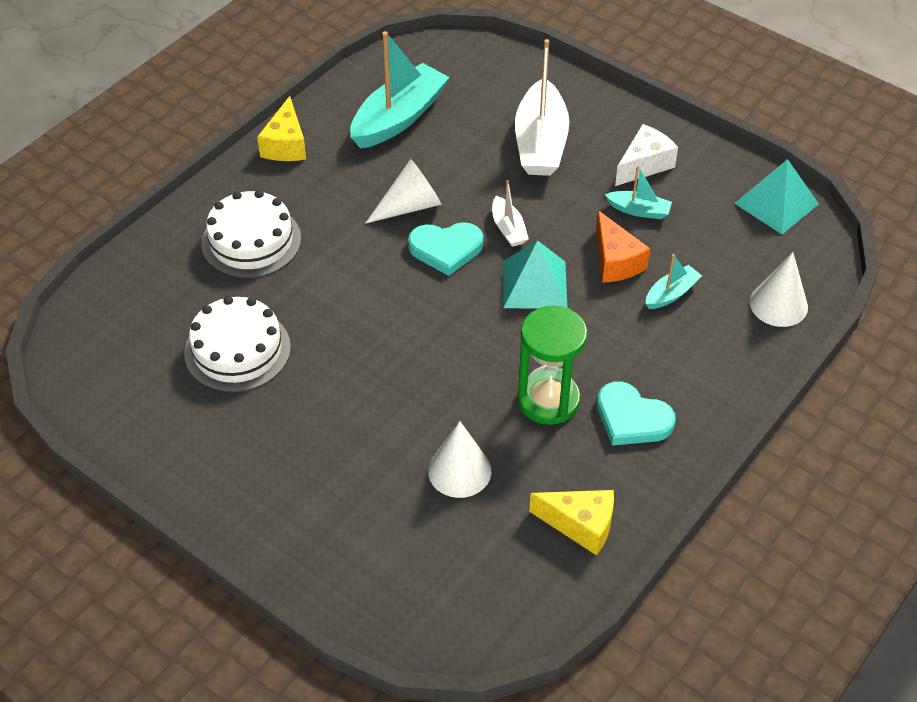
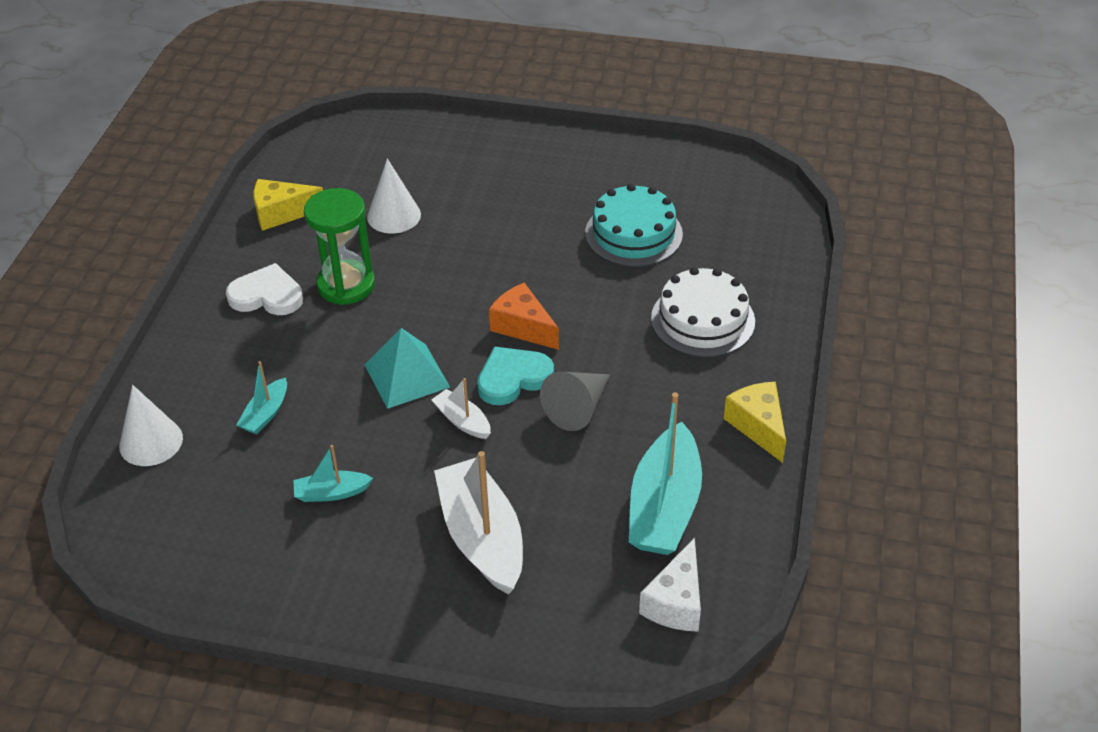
camera: 155 degrees right, 5 degrees down
white cake [184,296,291,392] -> turquoise cake [585,184,683,267]
white cone [366,159,442,223] -> grey cone [540,372,610,431]
orange cheese [596,210,650,283] -> orange cheese moved to [489,283,559,350]
turquoise heart [597,382,676,446] -> white heart [226,263,303,315]
white cheese [615,124,678,186] -> white cheese moved to [639,538,701,631]
turquoise pyramid [734,159,819,234] -> none

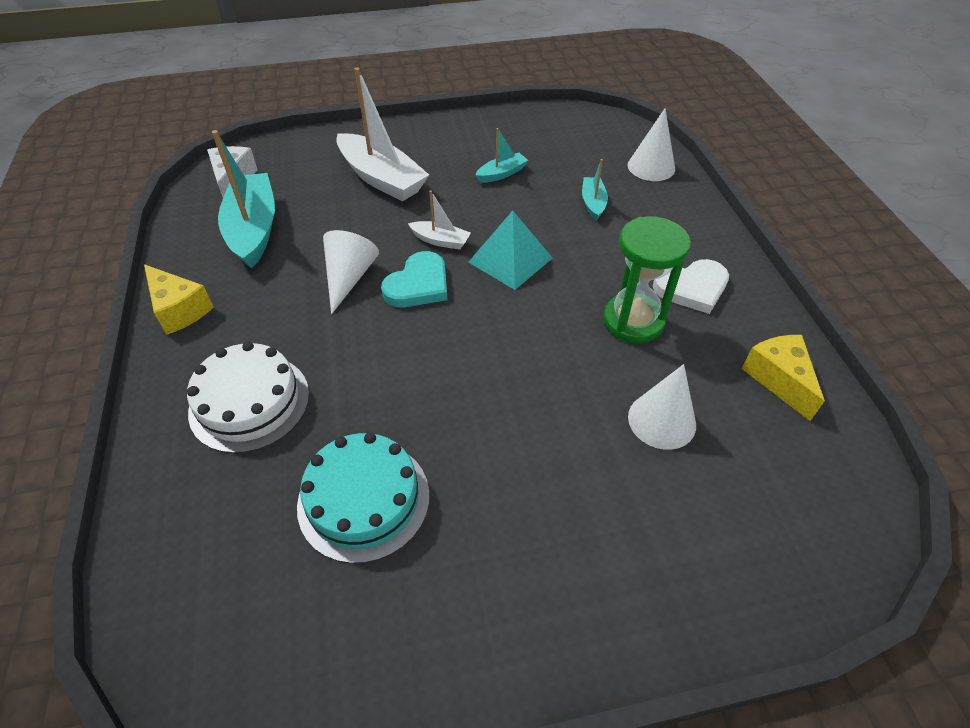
camera: 155 degrees right, 5 degrees up
yellow cheese [254,179,323,231] -> yellow cheese turned 75 degrees counterclockwise [742,335,825,421]
orange cheese [489,283,559,350] -> none
grey cone [540,372,610,431] -> white cone [323,230,379,314]

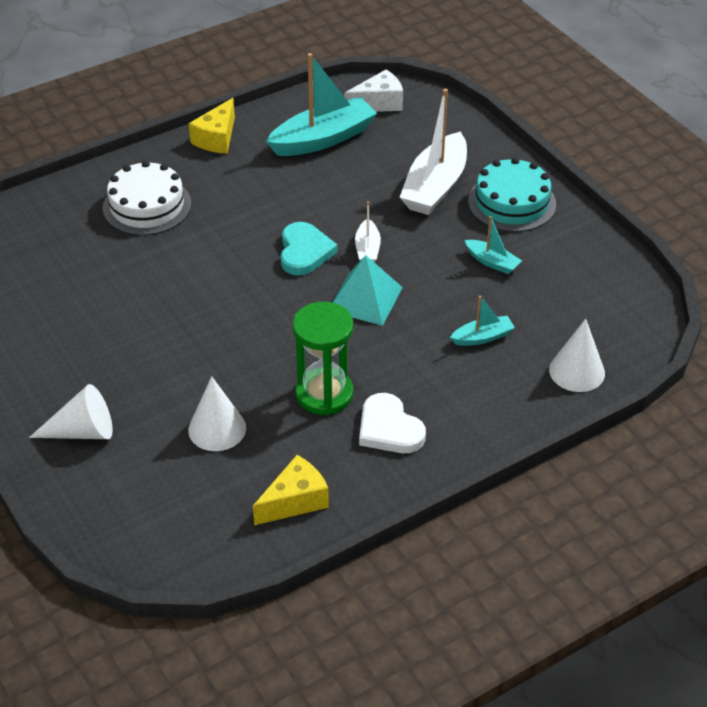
camera: 70 degrees right, 5 degrees down
turquoise cake [297,432,429,564] -> turquoise cake moved to [468,157,556,232]
white cone [323,230,379,314] -> white cone moved to [29,384,113,439]
turquoise heart [381,251,448,307] -> turquoise heart turned 105 degrees counterclockwise [280,222,338,276]

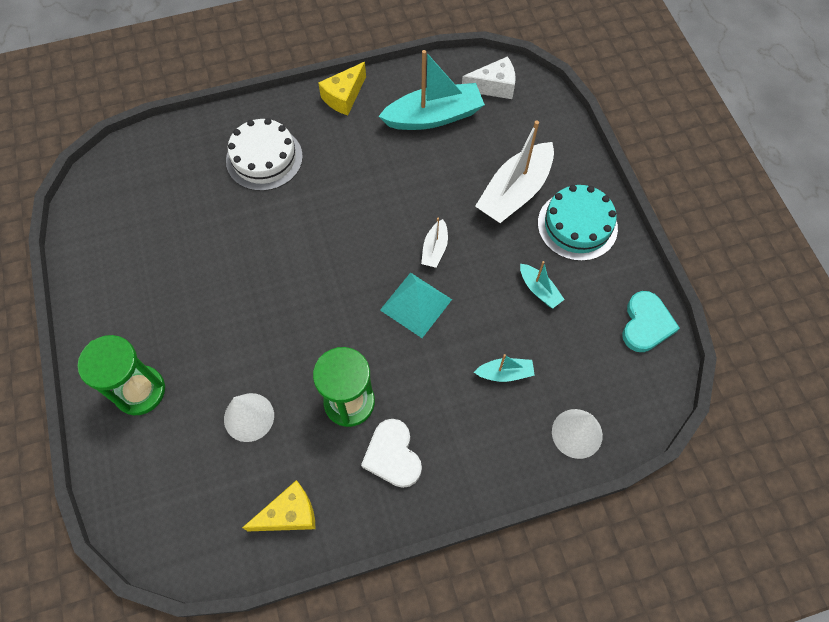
camera: 15 degrees right, 20 degrees up
white cone [29,384,113,439] -> green hourglass [78,335,165,415]
turquoise heart [280,222,338,276] -> turquoise heart moved to [622,291,680,352]

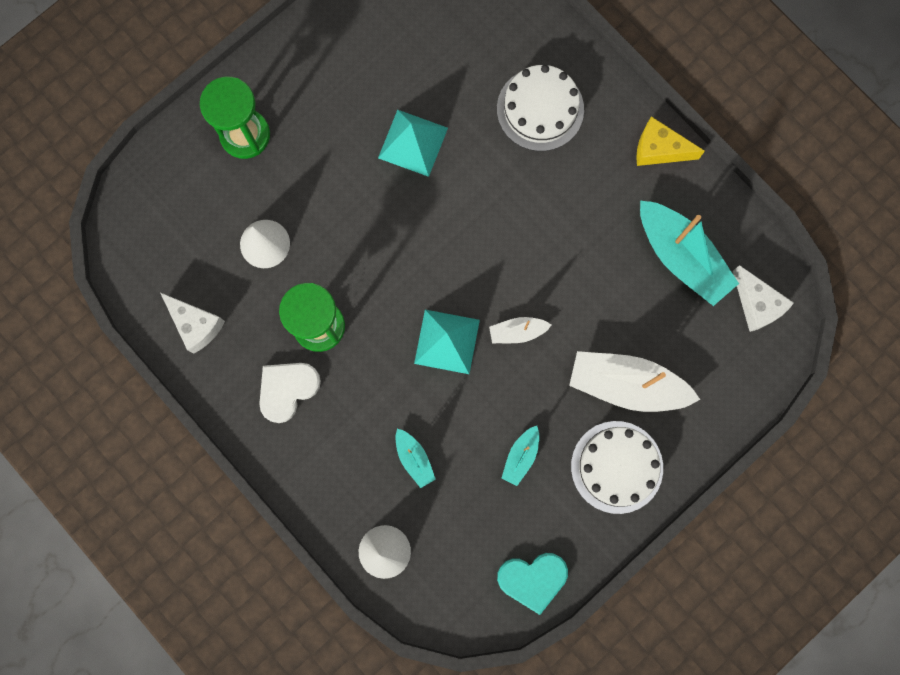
camera: 65 degrees right, 15 degrees up
yellow cheese [242,480,316,531] -> white cheese [161,293,225,354]
turquoise cake [538,185,618,261] -> white cake [571,421,663,514]
none -> turquoise pyramid [378,110,448,177]

